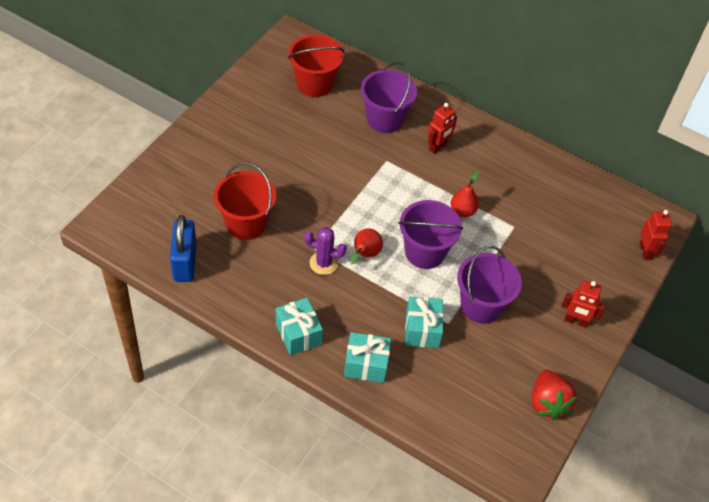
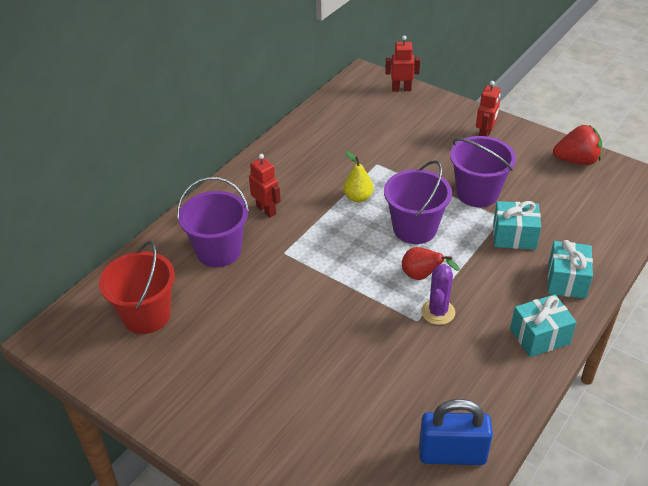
camera: 80 degrees left, 10 degrees down
red bucket [214,162,276,240] -> none
red pear [451,172,479,217] -> yellow pear [343,151,373,202]

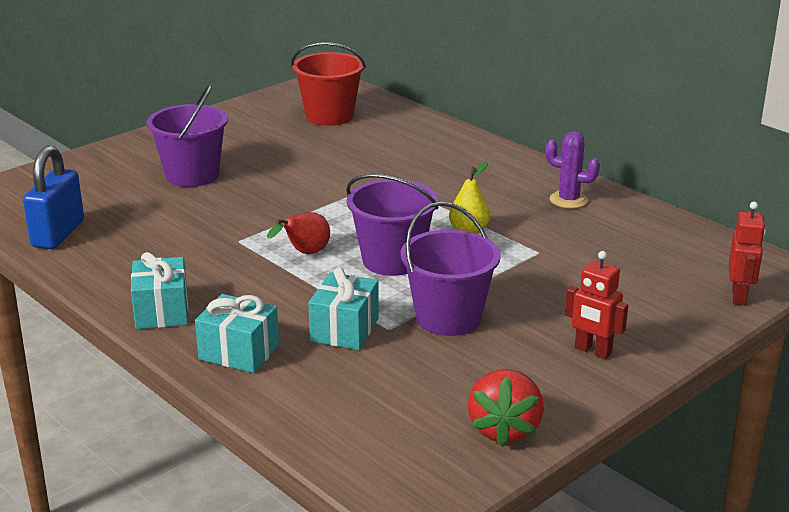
camera: 100 degrees right, 15 degrees down
purple bucket [177,177,249,267] -> purple bucket moved to [147,84,228,187]
red robot [249,154,281,217] -> none
purple cactus [421,264,455,325] -> purple cactus moved to [545,131,600,209]

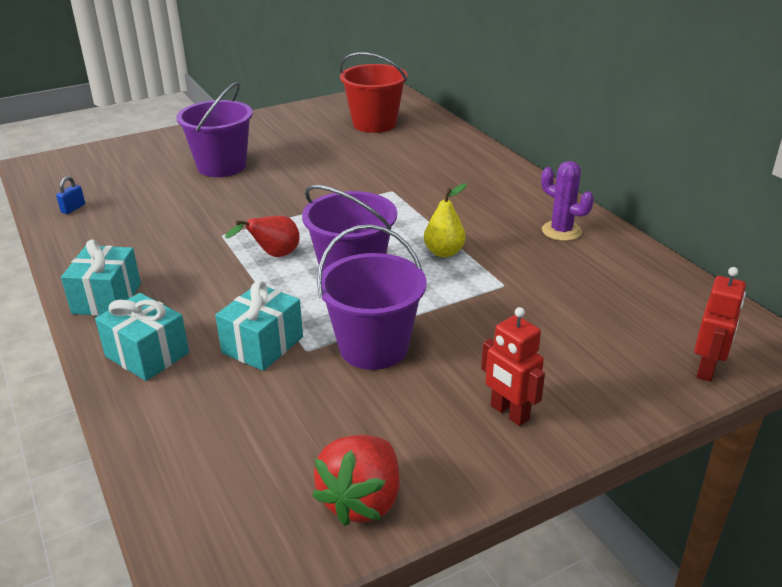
camera: 15 degrees right, 5 degrees up
blue padlock [23,146,84,249] -> blue padlock [56,176,85,214], size x0.40

